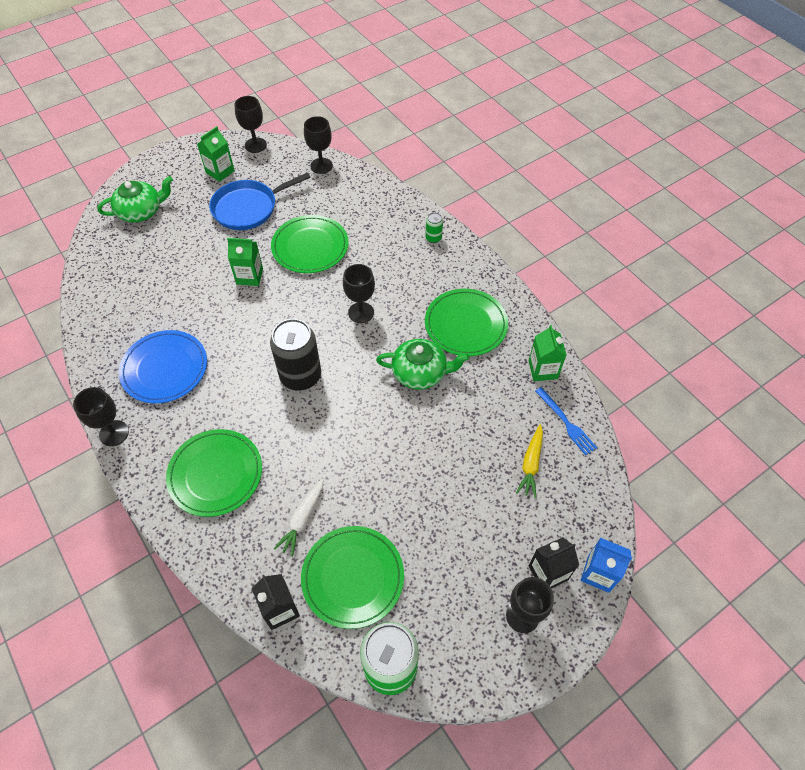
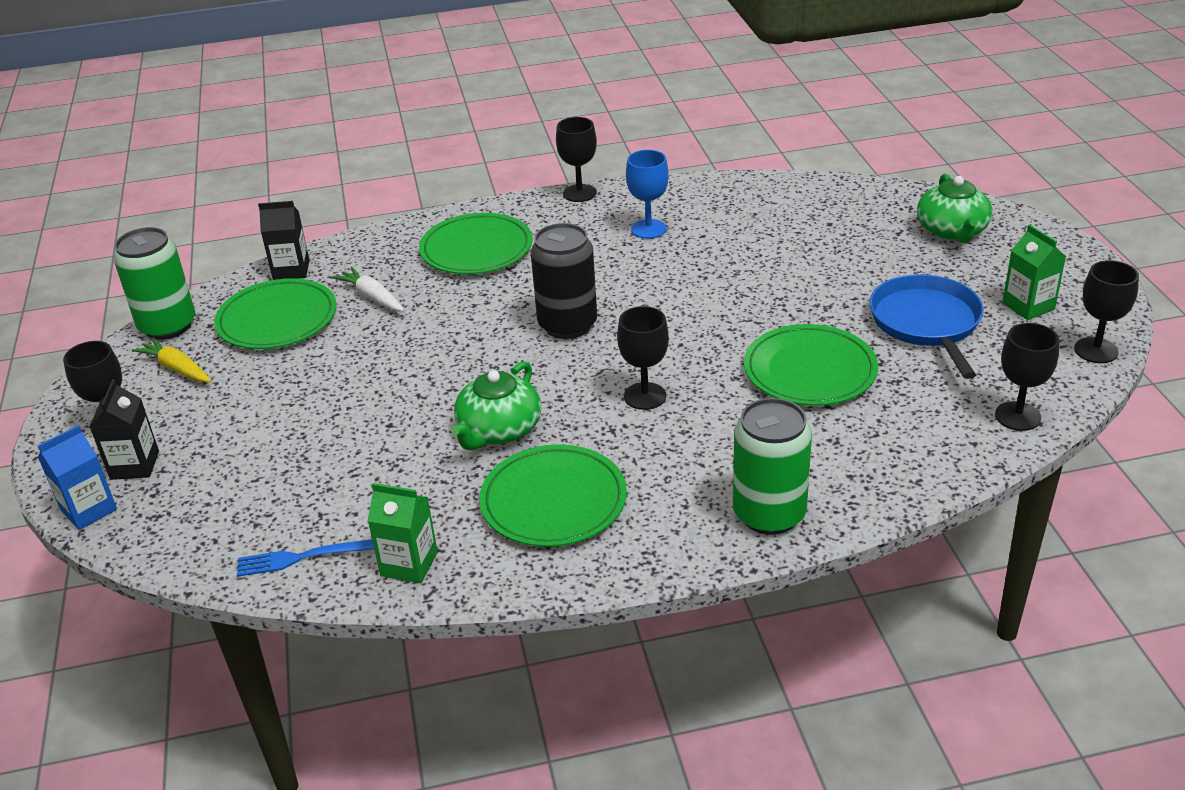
camera: 115 degrees right, 20 degrees down
blue plate [119,330,207,403] -> blue goblet [626,150,669,239]
green carton [227,238,263,286] -> none
green can [425,212,443,243] -> green can [733,398,812,535], size x2.22
yellow carrot [516,424,543,498] -> yellow carrot moved to [132,337,211,382]

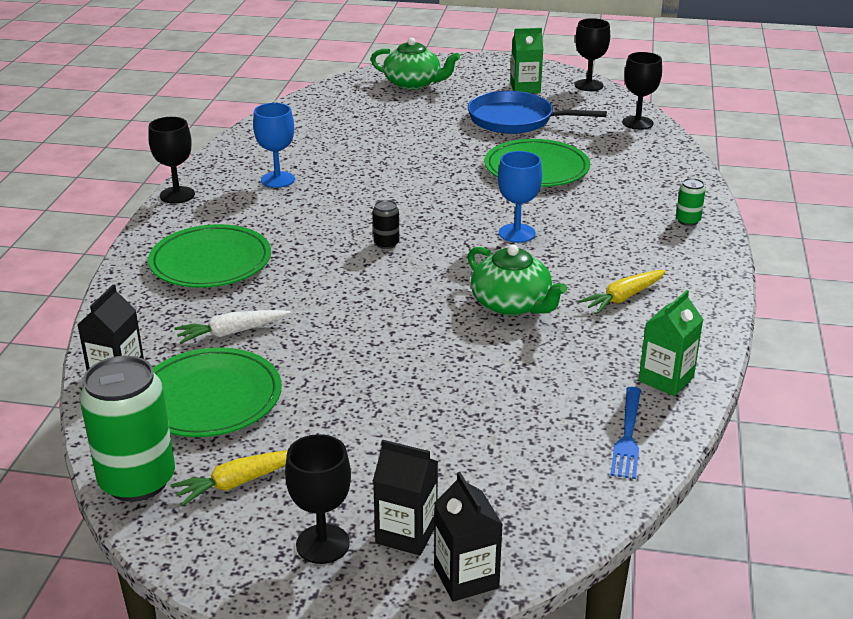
camera: 70 degrees left, 5 degrees down
blue carton [38,425,117,530] -> black carton [434,472,503,602]
green plate [479,444,627,547] -> yellow carrot [579,270,666,314]
black can [531,223,597,339] -> black can [373,200,399,249], size x0.45
black goblet [617,306,669,410] -> blue goblet [498,151,542,243]
green can [733,398,812,535] -> green can [676,178,706,226], size x0.45

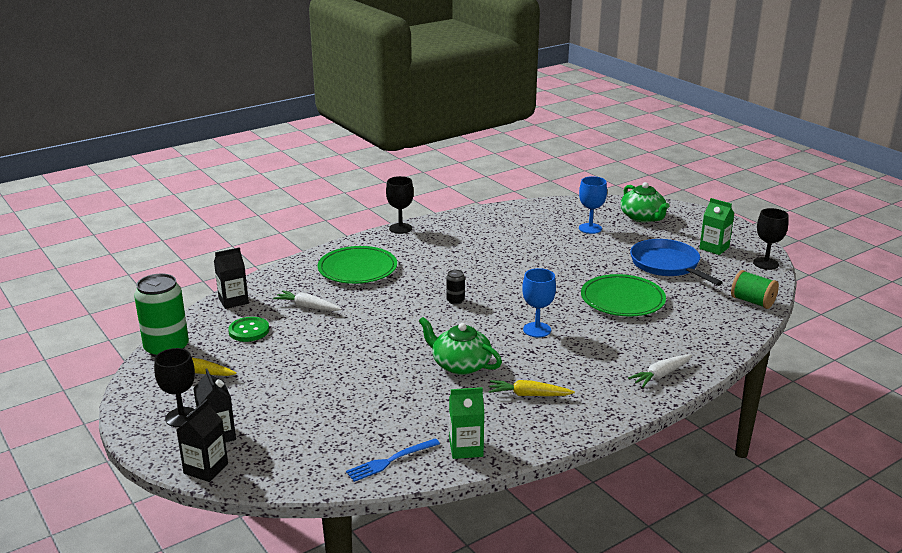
camera: 45 degrees right, 5 degrees down
green plate [153,347,282,437] -> green button [228,317,269,342]
blue goblet [253,103,295,188] -> blue goblet moved to [579,176,607,234]
green teapot [468,245,567,316] -> green teapot turned 120 degrees clockwise [419,317,502,375]
black goblet [622,52,662,130] -> green spool [731,270,779,309]
green can [676,178,706,226] -> white carrot [628,354,692,387]

